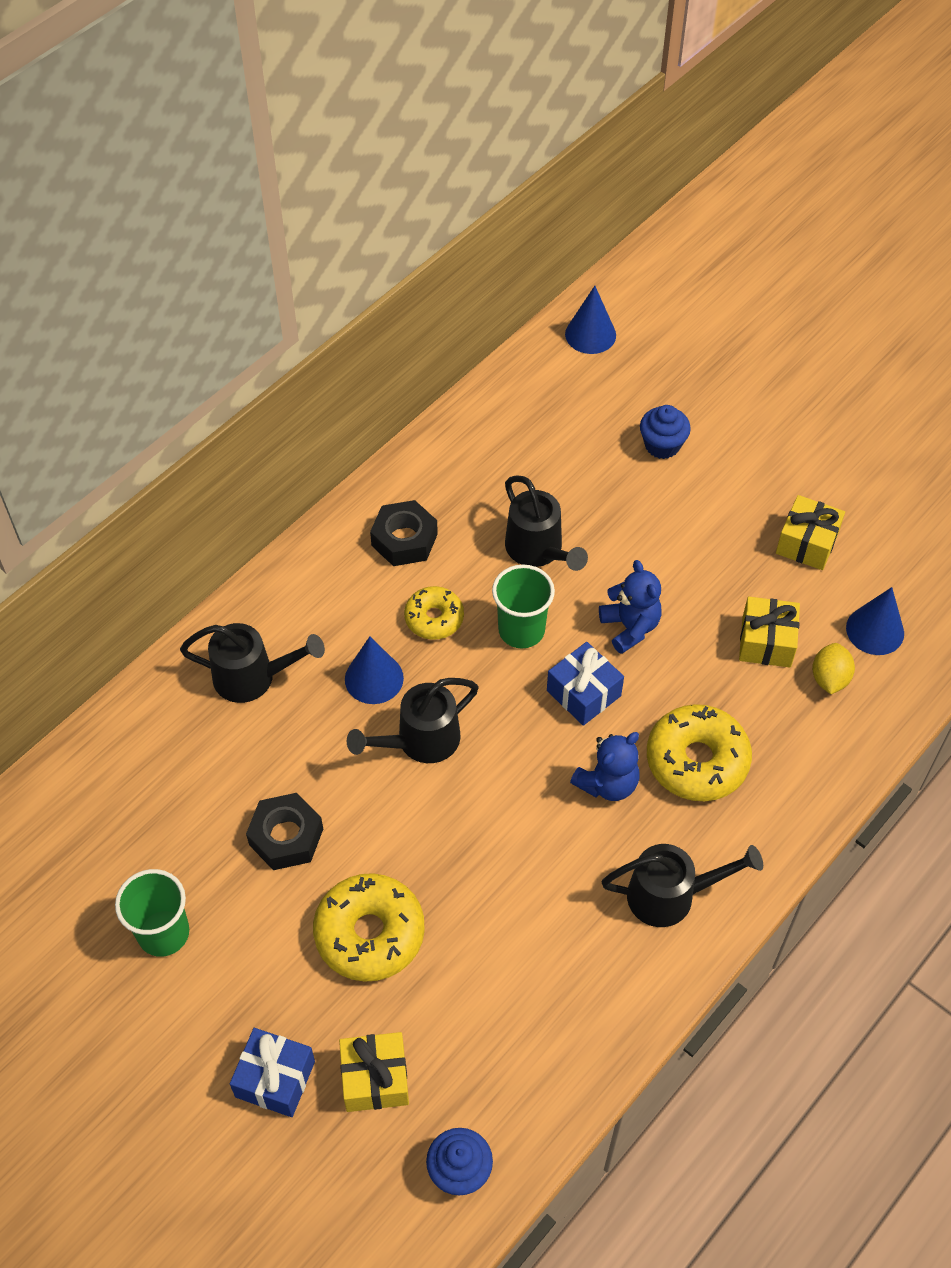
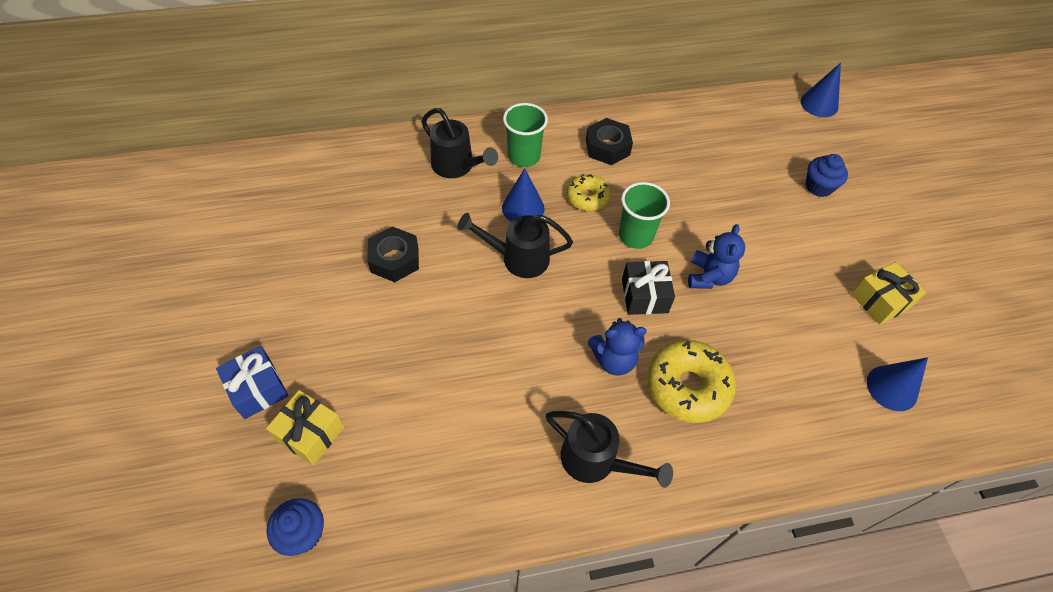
camera: 35 degrees right, 0 degrees up
green cup [115,869,189,957] -> green cup moved to [503,103,548,167]
yellow donut [313,873,425,982] -> none
black watering can [505,475,588,571] -> none
blue gift [547,642,624,726] -> black gift [622,261,675,315]
yellow gift [739,597,800,668] -> none
yellow lemon [812,643,855,694] -> none

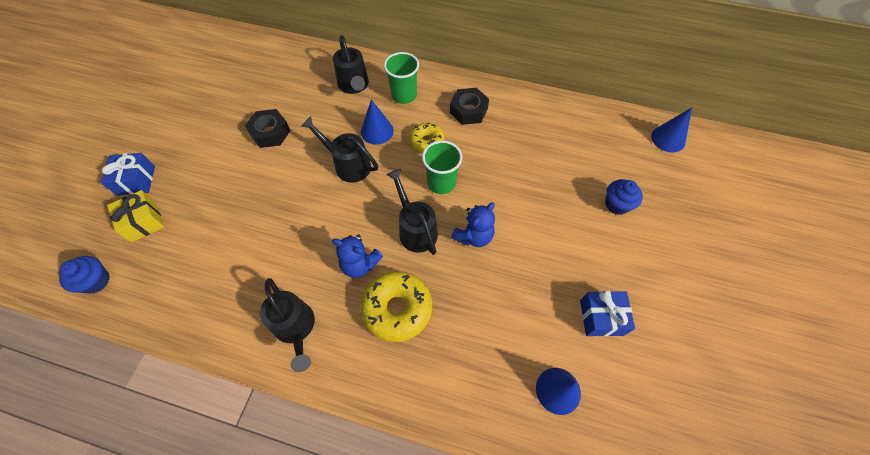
camera: 30 degrees right, 5 degrees up
black gift [622,261,675,315] -> black watering can [386,169,438,255]
yellow gift [851,262,926,325] -> blue gift [580,291,635,336]

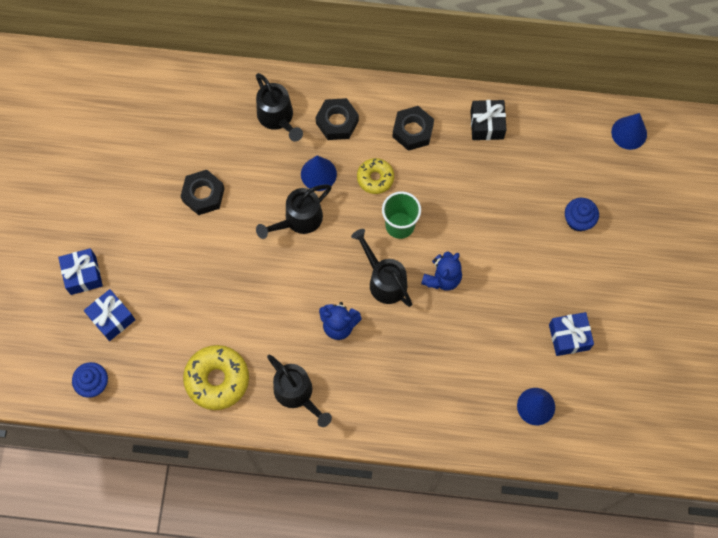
camera: 10 degrees left, 10 degrees up
yellow gift [107,190,165,242] -> blue gift [84,289,135,341]
black watering can [301,116,378,183] -> black watering can turned 60 degrees counterclockwise [256,184,332,239]
yellow donut [360,271,432,342] -> yellow donut moved to [183,345,249,410]
green cup [384,52,419,104] -> black nut [315,98,359,140]
none -> black gift [470,100,507,140]

